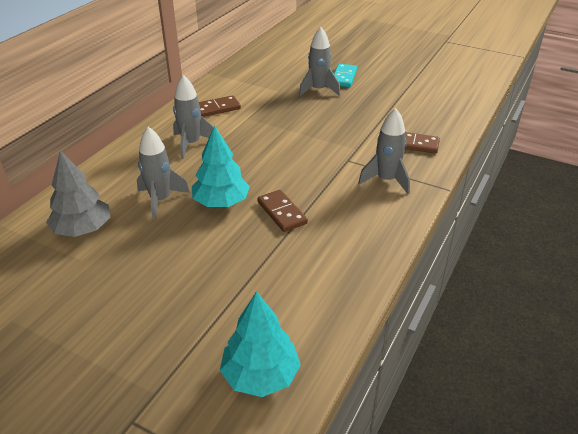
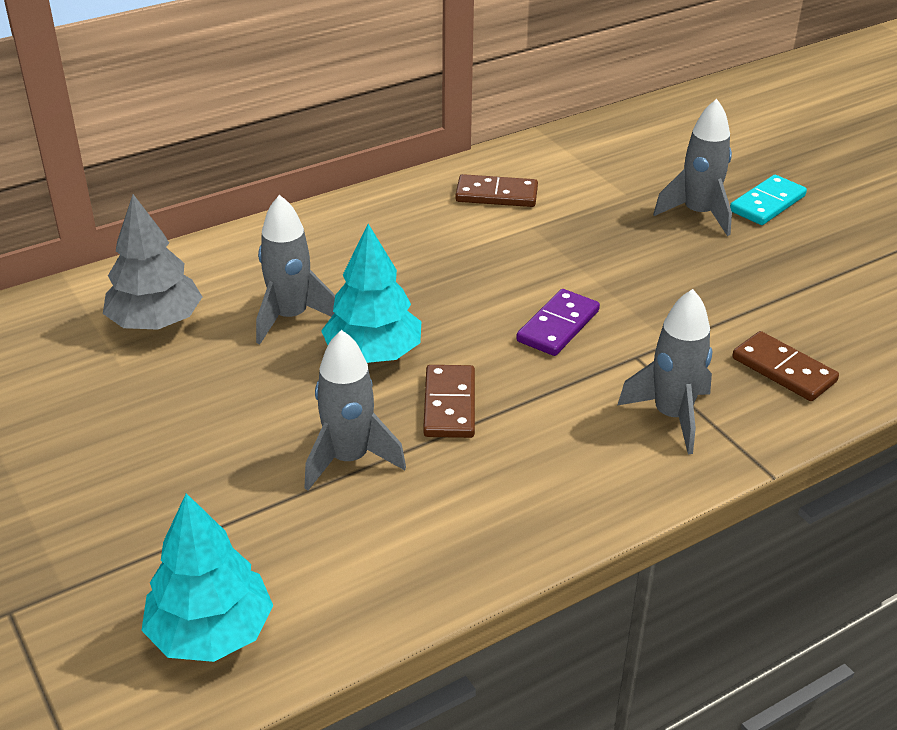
camera: 30 degrees right, 0 degrees up
grey rocket [173,75,213,159] -> grey rocket moved to [304,330,406,491]
none -> purple domino [516,289,600,356]

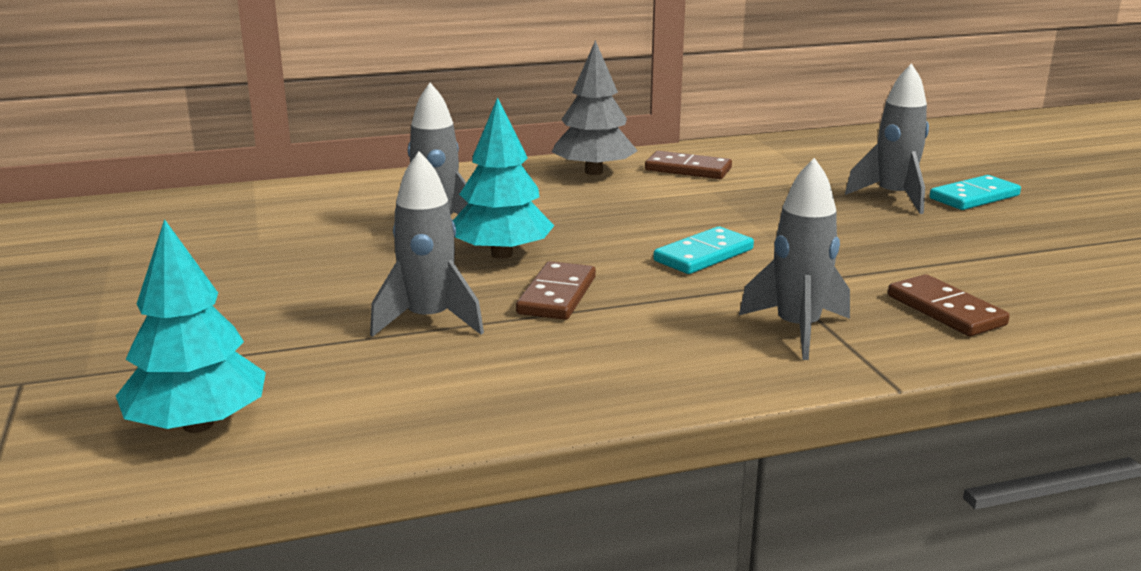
camera: 15 degrees right, 15 degrees down
grey tree [103,194,202,330] -> grey tree moved to [552,40,638,175]
purple domino [516,289,600,356] -> turquoise domino [653,226,754,274]

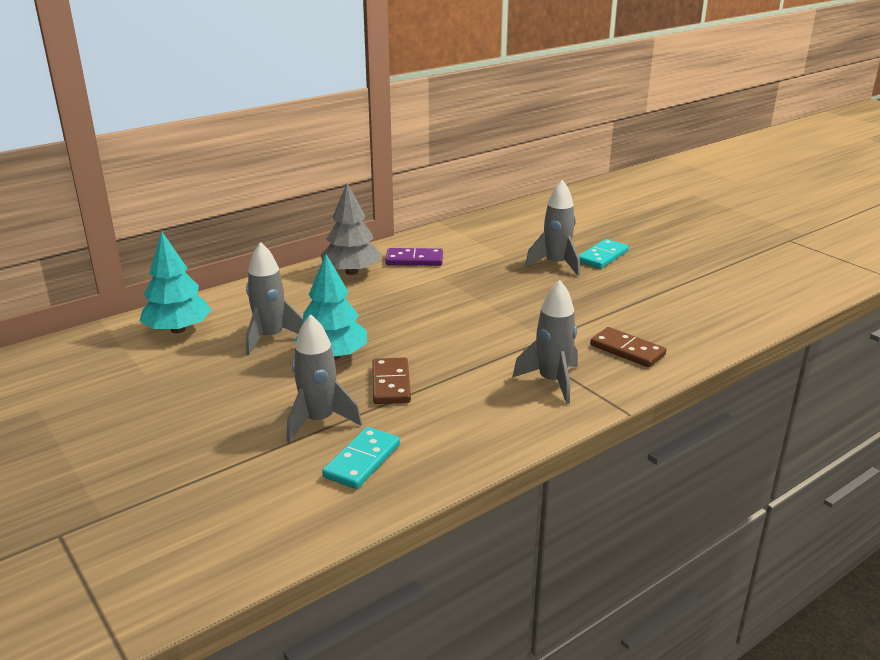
camera: 20 degrees left, 5 degrees up
turquoise tree [116,219,266,433] -> turquoise tree moved to [140,232,212,333]
brown domino [645,151,732,179] -> purple domino [385,248,443,266]
turquoise domino [653,226,754,274] -> turquoise domino moved to [322,427,400,489]

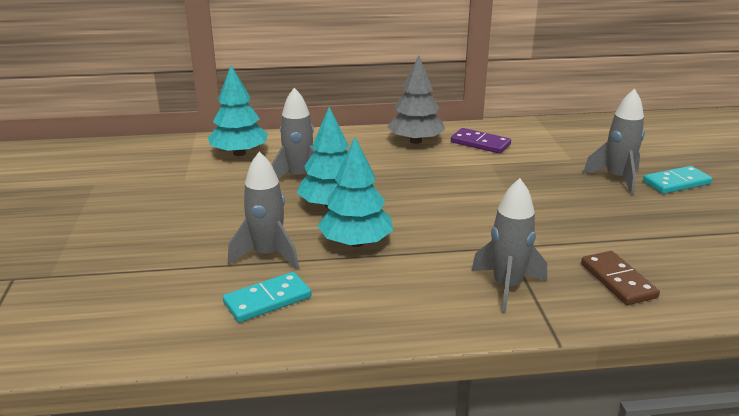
camera: 30 degrees right, 0 degrees up
brown domino [372,357,411,404] -> turquoise tree [318,138,393,247]

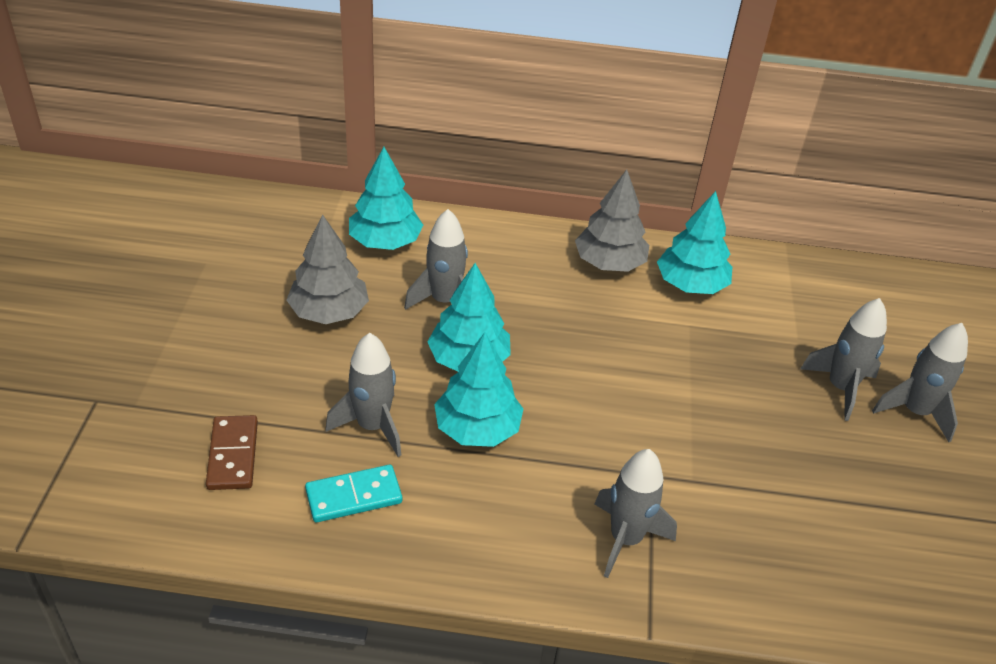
camera: 10 degrees right, 15 degrees up
purple domino [451,128,511,154] -> turquoise tree [657,191,732,294]
brown domino [581,251,660,305] -> brown domino moved to [206,415,258,490]
turquoise domino [643,166,712,194] -> grey rocket [872,323,968,442]
none -> grey tree [287,214,369,324]

